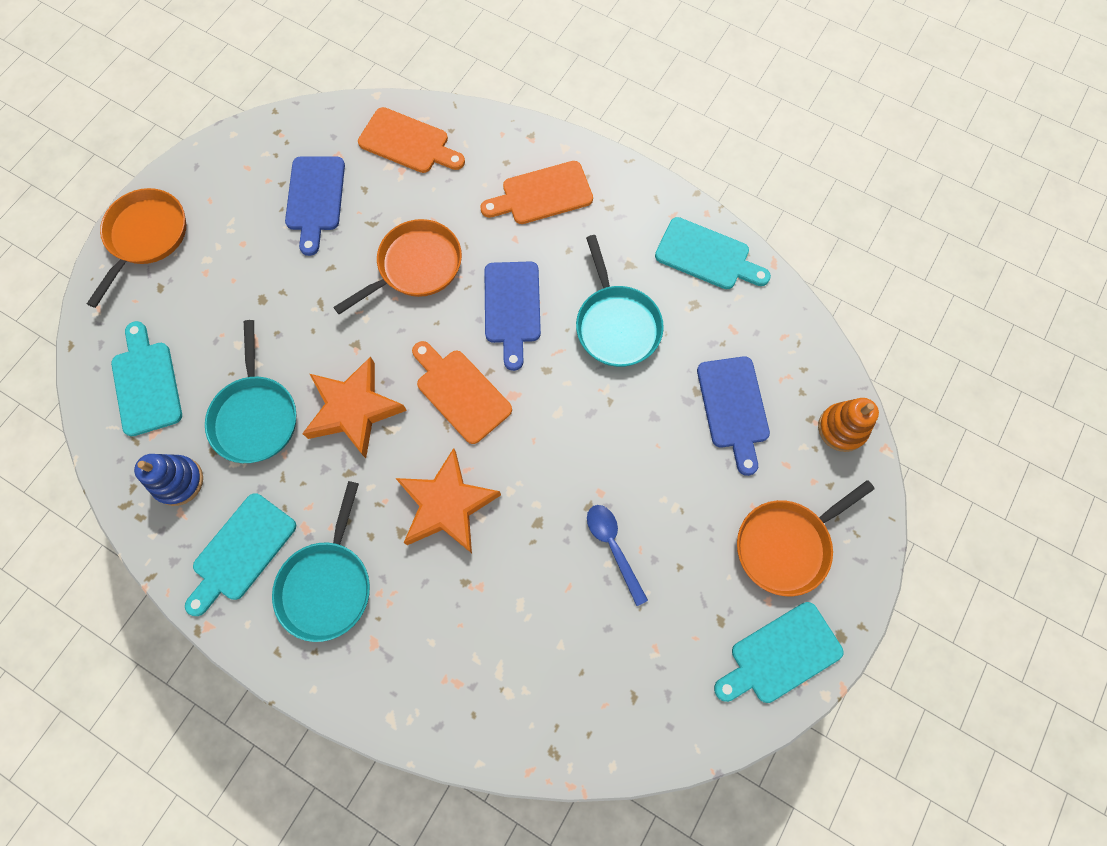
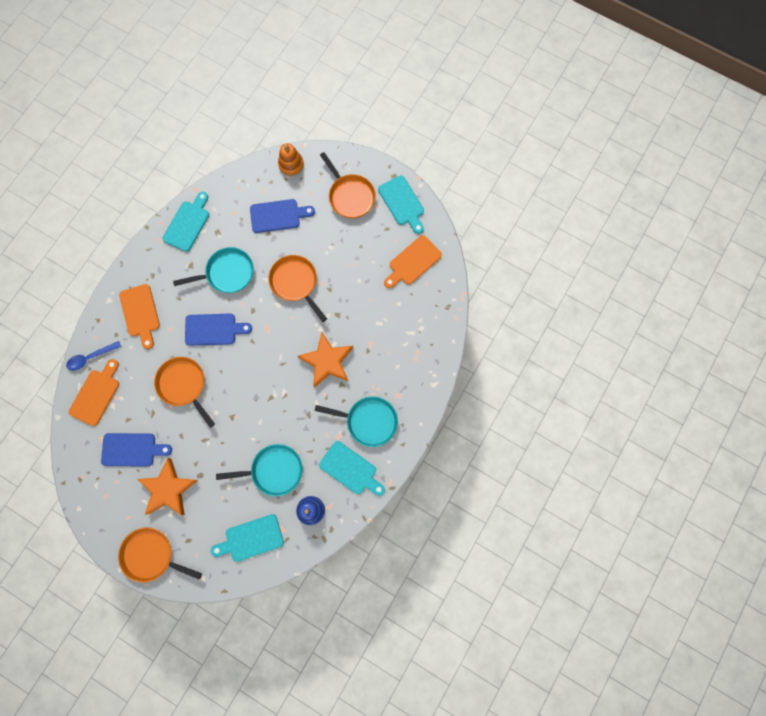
camera: 90 degrees left, 5 degrees up
orange star [302,356,407,458] -> orange star moved to [137,458,198,515]
orange cutting board [412,341,512,444] -> orange cutting board moved to [384,235,442,288]
blue spoon [587,505,648,606] -> blue spoon moved to [66,341,121,371]
none -> orange pan [268,255,327,322]

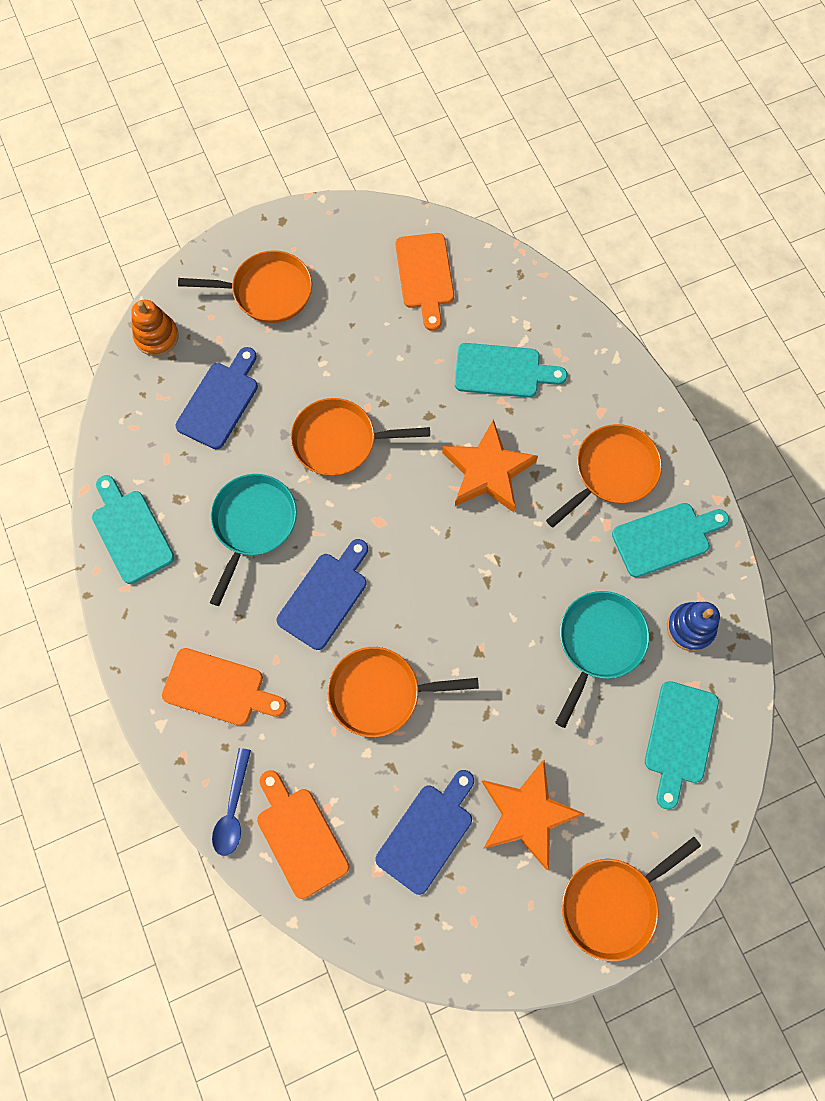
camera: 55 degrees left, 5 degrees down
turquoise pan [315,396,398,447] -> orange pan [546,424,662,527]
turquoise cutting board [378,175,424,234] -> turquoise cutting board moved to [455,343,567,398]

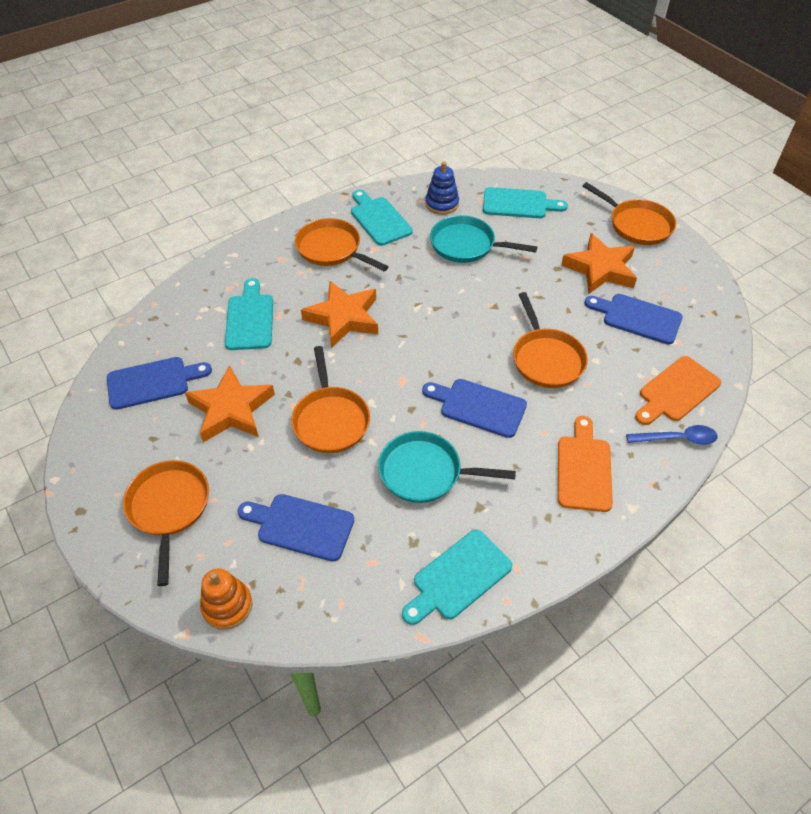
camera: 100 degrees left, 20 degrees down
orange cutting board [396,233,454,331] -> blue cutting board [107,357,212,410]
none -> orange star [185,365,275,442]

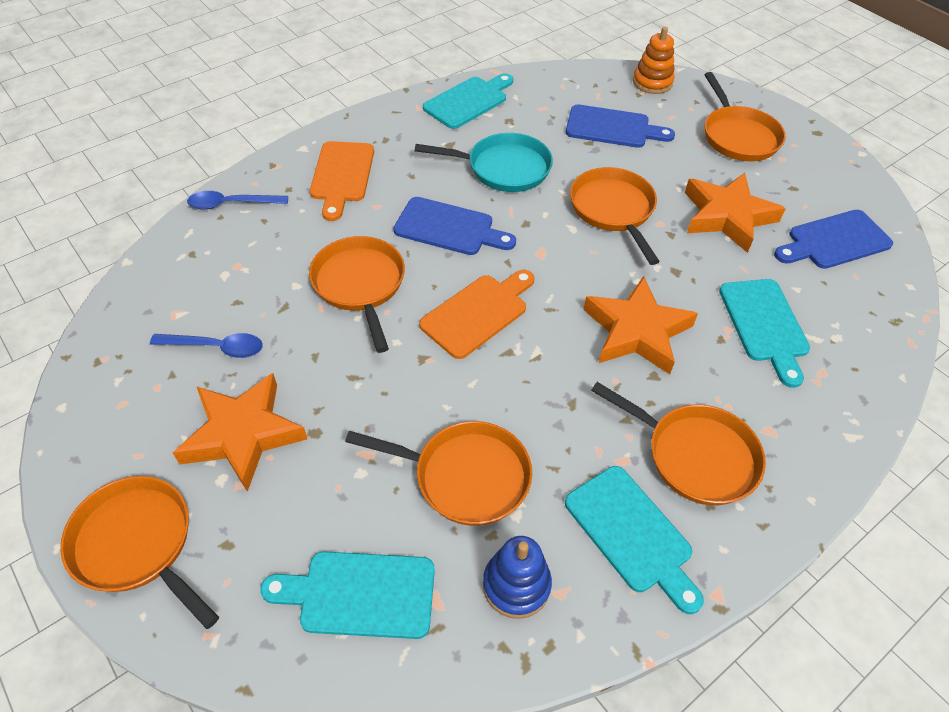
camera: 175 degrees right, 0 degrees up
turquoise pan [430,215,537,263] -> orange pan [345,421,532,526]
blue cutting board [584,294,683,345] -> blue spoon [150,333,263,358]
orange cutting board [635,356,721,425] -> orange cutting board moved to [419,270,535,359]

